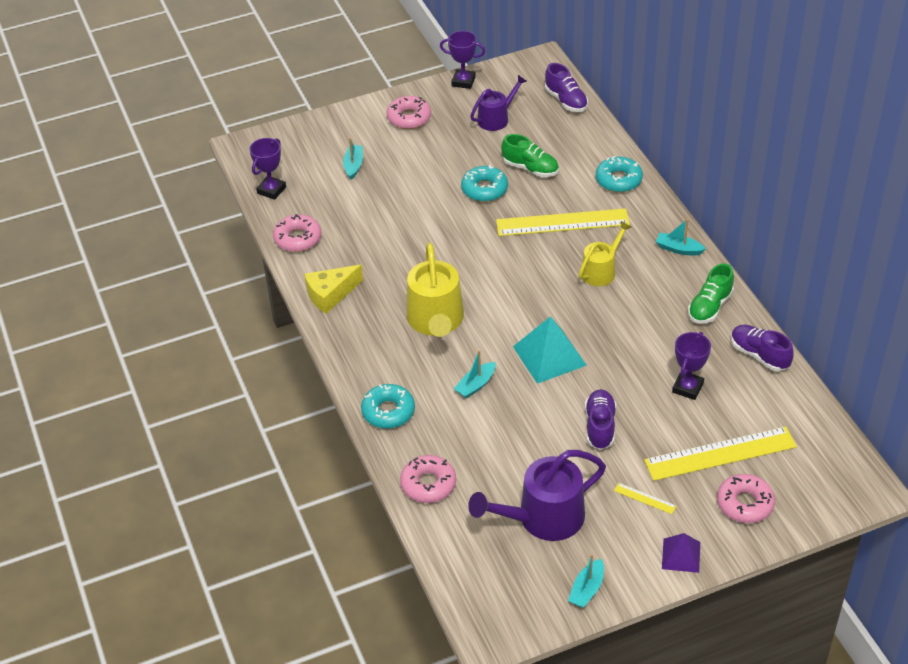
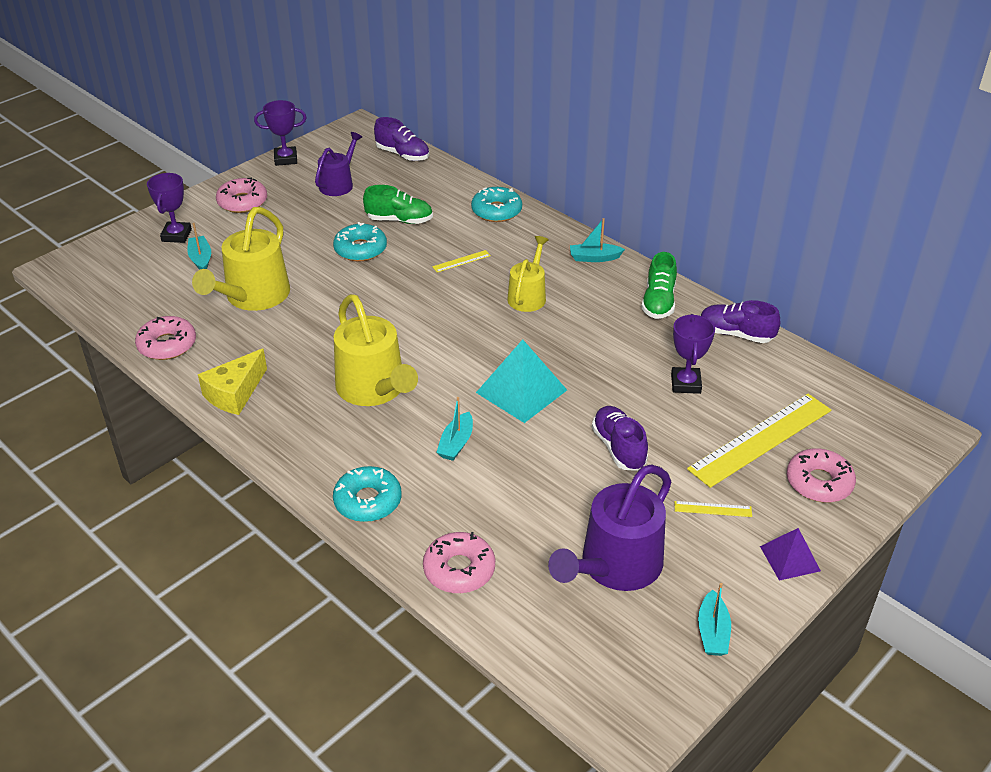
camera: 25 degrees left, 5 degrees down
purple trophy [249,138,286,200] -> purple trophy moved to [147,173,192,243]
yellow ruler [496,208,630,236] -> yellow ruler [432,250,491,272], size x0.41
none -> yellow watering can [192,207,290,311]

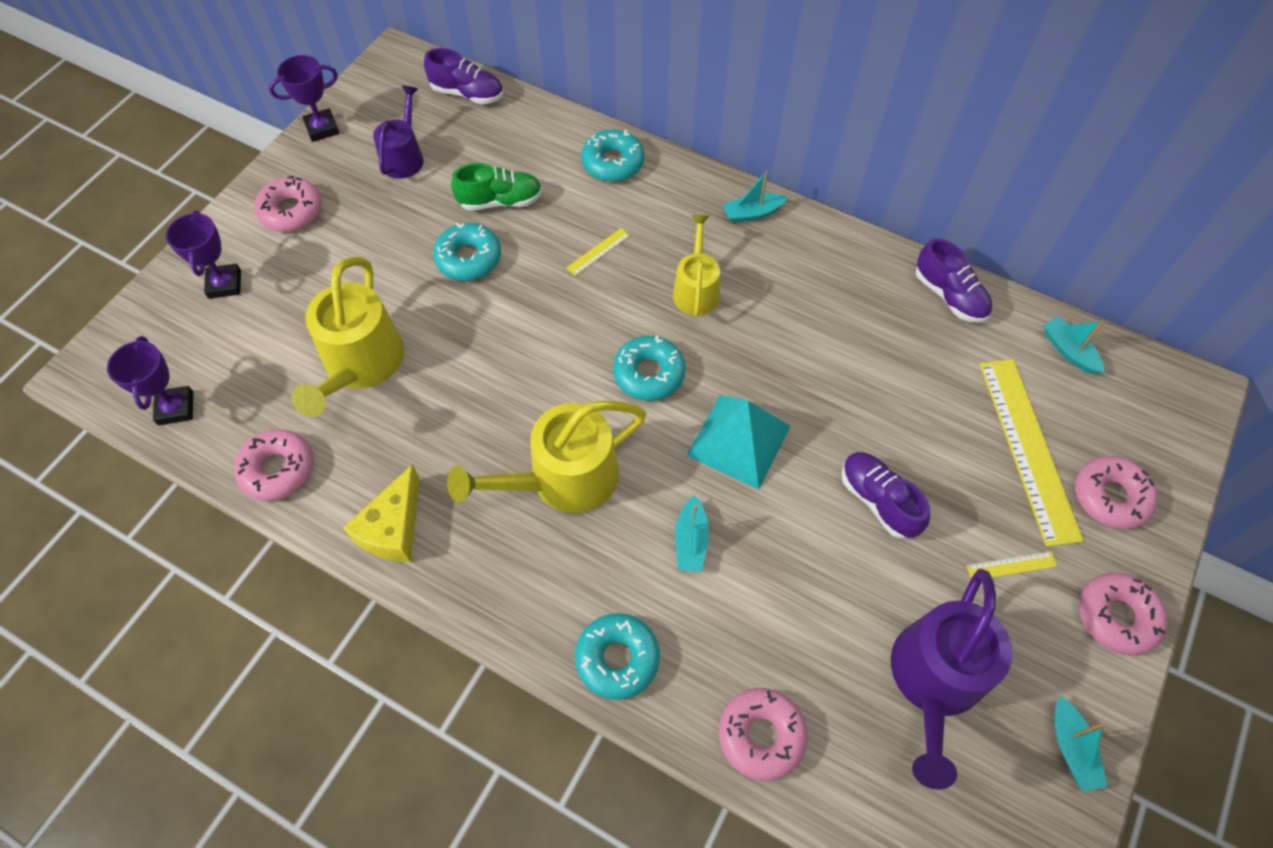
camera: 15 degrees left, 20 degrees up
turquoise boat [187,223,211,270] -> turquoise boat moved to [1044,316,1104,374]
yellow watering can [334,294,418,406] -> yellow watering can turned 105 degrees clockwise [447,400,646,513]
green shoe [641,252,677,319] -> none
purple trophy [671,314,715,394] -> purple trophy moved to [107,336,193,425]
yellow ruler [687,394,831,488] -> yellow ruler turned 45 degrees counterclockwise [980,359,1084,547]
purple shoe [700,300,780,343] -> purple shoe turned 135 degrees counterclockwise [916,239,992,323]
purple pyramid [760,528,821,581] -> pink donut [1079,572,1168,655]
none -> turquoise donut [613,335,686,401]

